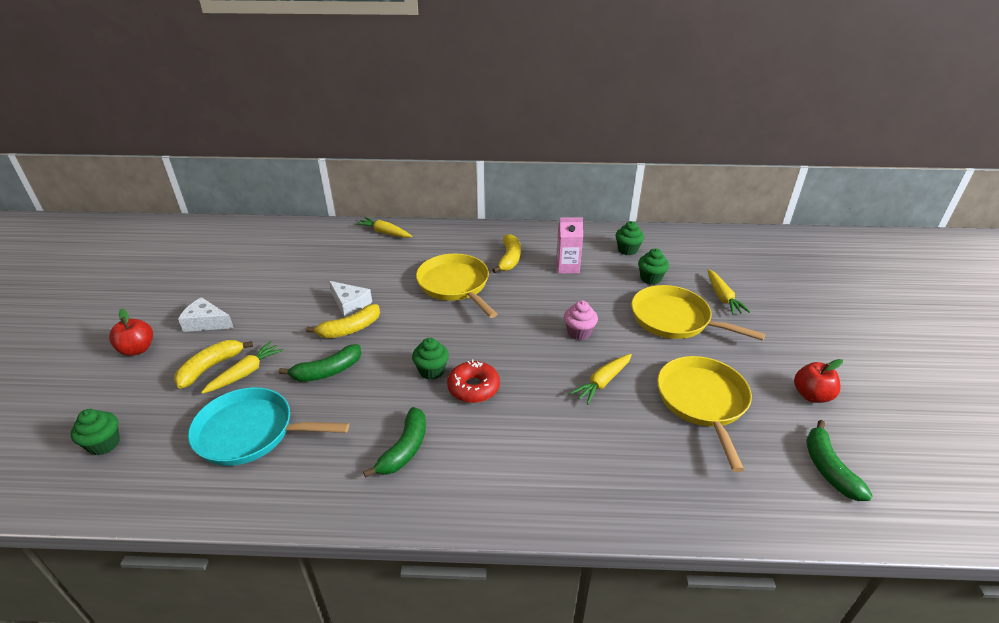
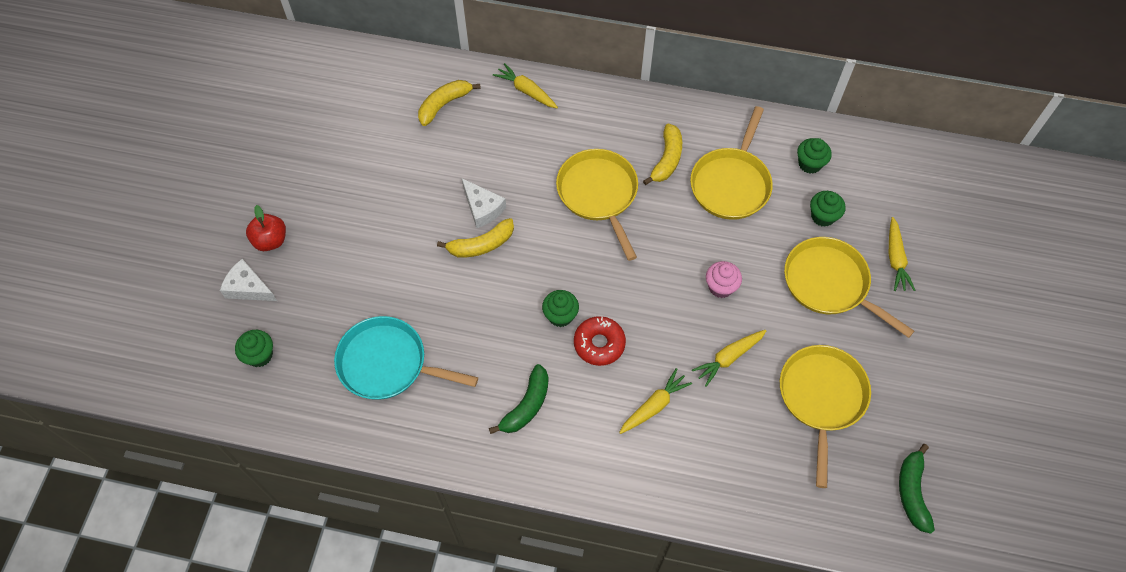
camera: 10 degrees right, 25 degrees up
yellow banana [174,340,253,389] -> yellow banana moved to [418,80,481,126]
white cheese [178,297,234,332] -> white cheese moved to [220,259,277,301]
yellow carrot [201,341,283,394] -> yellow carrot moved to [619,368,692,434]
green banana [279,344,361,382] -> none
pink carton [556,217,583,274] -> yellow pan [690,106,773,220]
red apple [794,359,843,403] -> none

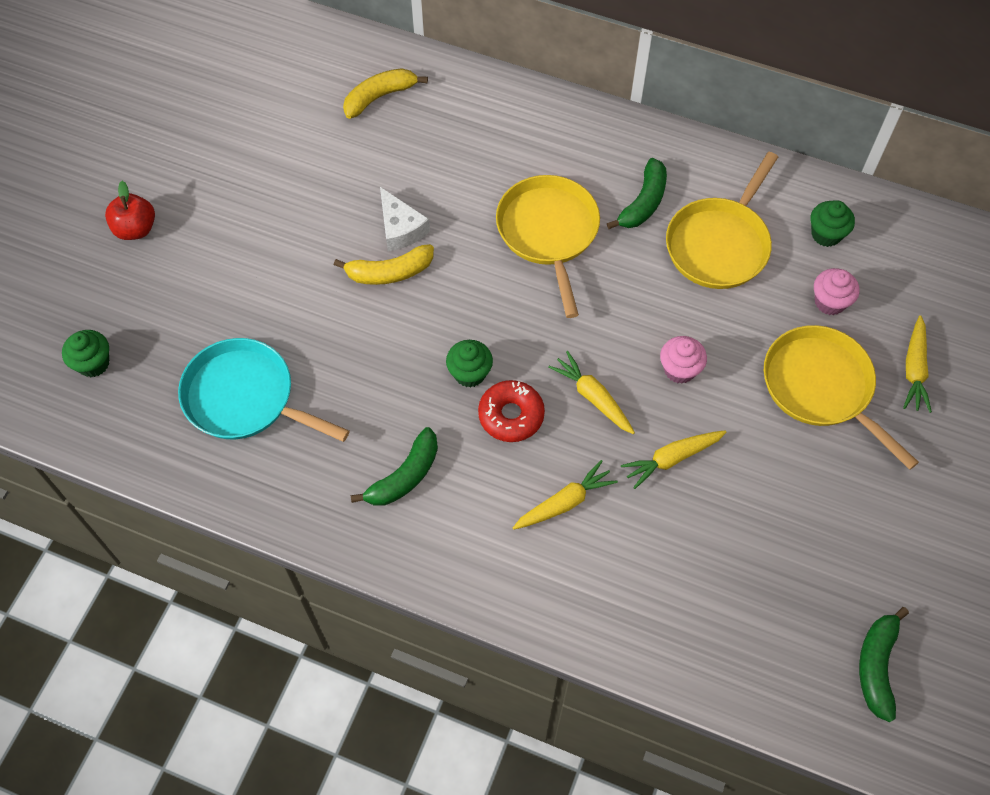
camera: 10 degrees right, 0 degrees up
white cheese [220,259,277,301] -> none
yellow carrot [493,63,558,108] -> yellow carrot moved to [548,351,635,434]
yellow banana [643,124,682,185] -> green banana [607,158,667,229]
yellow pan [780,345,871,488] -> none
green cupcake [810,191,845,227] -> pink cupcake [814,268,859,315]

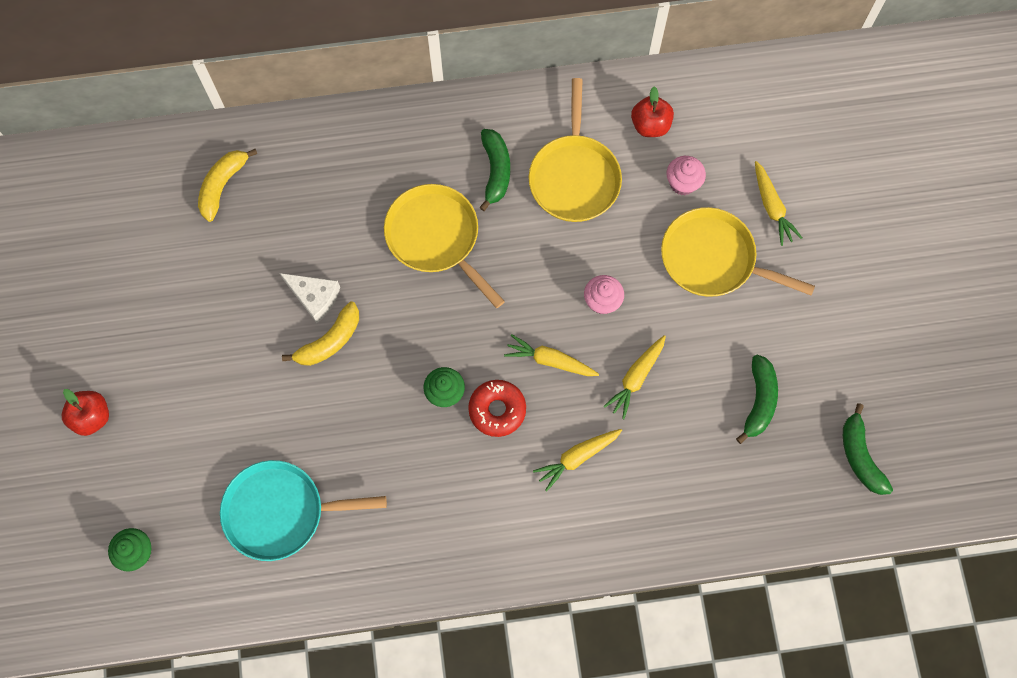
camera: 30 degrees left, 10 degrees up
green banana [351,427,438,506] -> green banana moved to [736,355,778,444]
yellow carrot [513,460,618,530] -> yellow carrot turned 150 degrees counterclockwise [533,429,622,491]
green cupcake [811,200,855,247] -> red apple [631,86,674,137]

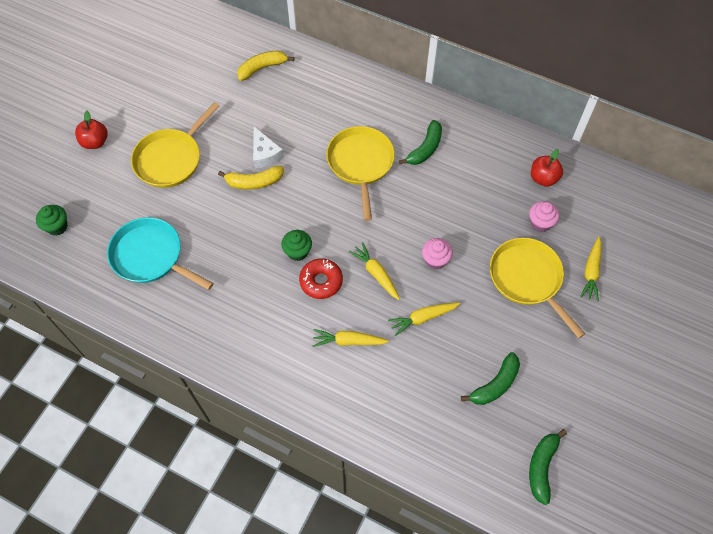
camera: 35 degrees right, 10 degrees down
yellow pan [529,78,622,222] -> yellow pan moved to [131,102,220,188]

